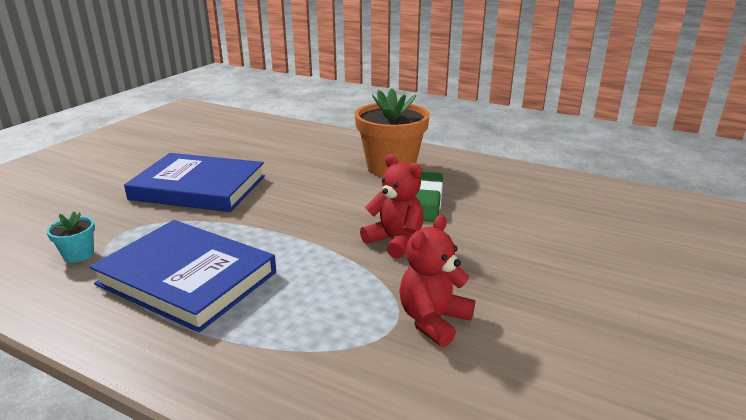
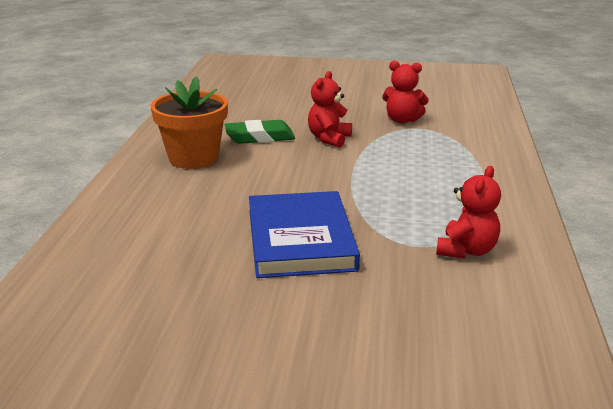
camera: 110 degrees left, 0 degrees up
turquoise flower pot [46,211,95,263] -> red teddy bear [436,166,501,259]
blue book [89,220,276,333] -> none

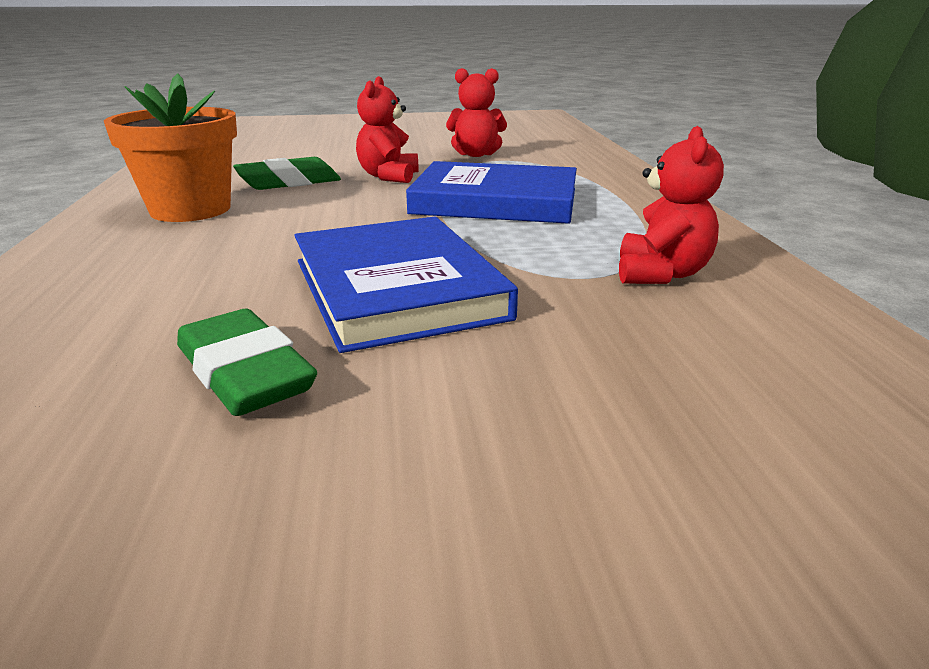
camera: 15 degrees left, 0 degrees up
none -> green eraser [177,308,317,416]
none -> blue book [406,161,577,224]

